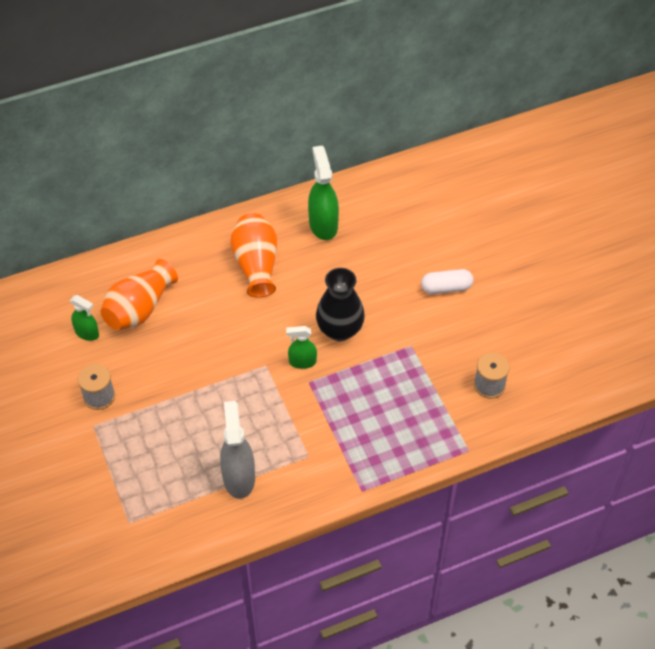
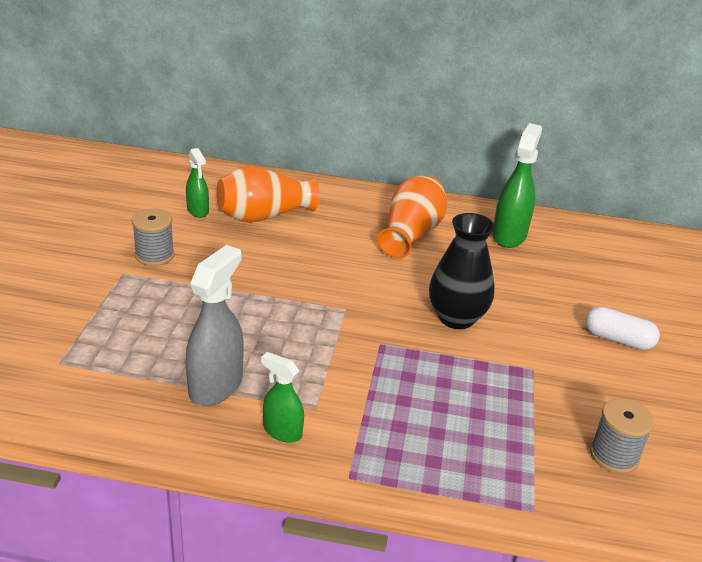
camera: 30 degrees right, 20 degrees down
green spray bottle [286,326,317,369] -> green spray bottle moved to [261,352,304,443]

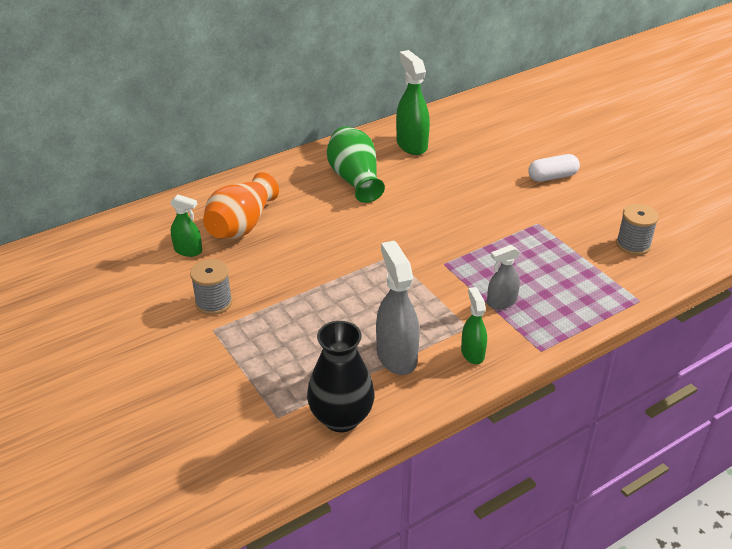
camera: 40 degrees left, 5 degrees up
green spray bottle [261,352,304,443] -> green spray bottle turned 90 degrees clockwise [461,287,487,364]
orange vase [377,176,447,258] -> green vase [327,126,385,203]
black vase [429,213,495,329] -> black vase moved to [307,321,375,432]
none -> grey spray bottle [487,245,520,309]

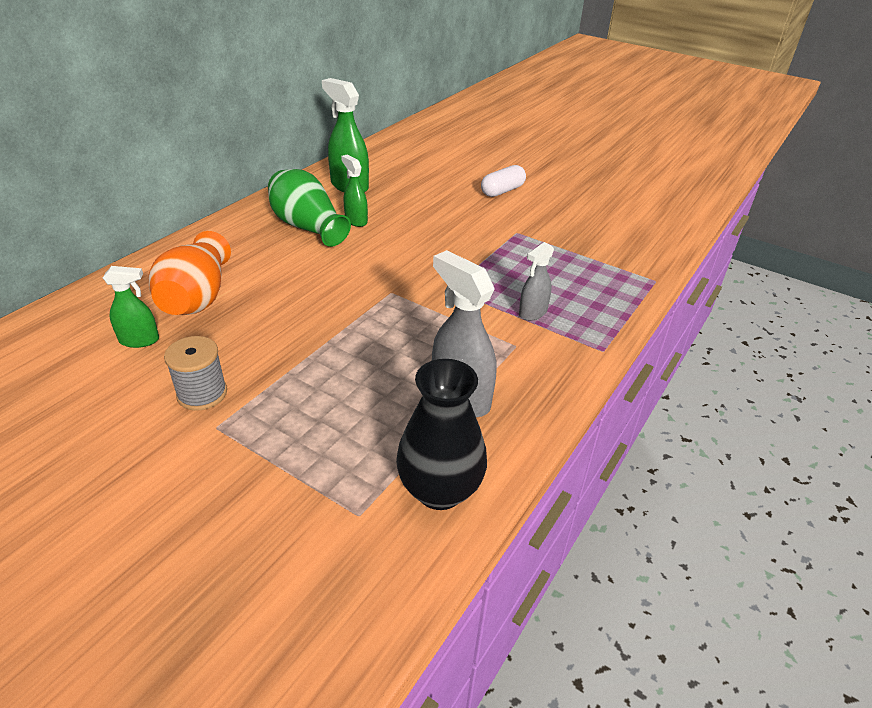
camera: 25 degrees left, 0 degrees up
green spray bottle [461,287,487,364] -> green spray bottle moved to [341,154,368,227]
grey spool [616,204,659,255] -> none

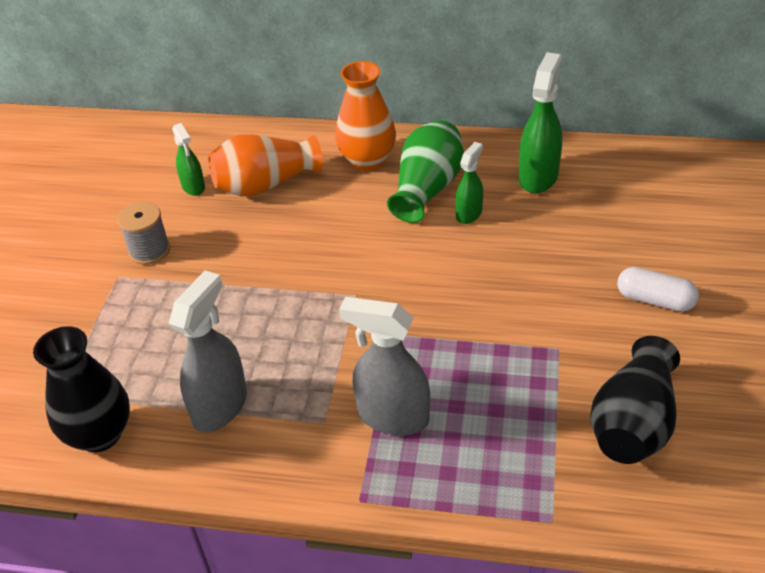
camera: 70 degrees right, 5 degrees up
grey spray bottle [519,242,554,321] -> grey spray bottle [339,297,430,435], size x1.70
none -> orange vase [335,61,396,171]
none -> black vase [590,336,680,464]

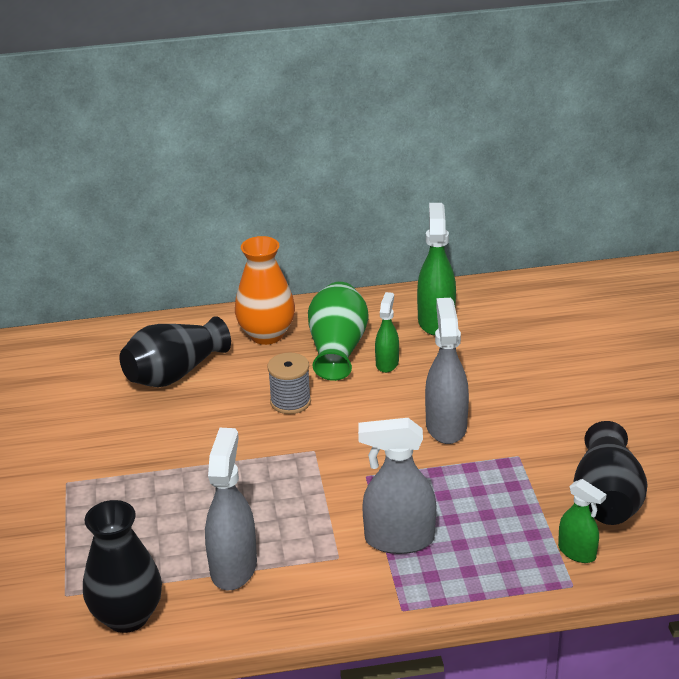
camera: 20 degrees left, 10 degrees down
grey spool [117,202,170,265] -> grey spool moved to [267,352,311,414]
green spray bottle [172,123,205,196] -> green spray bottle moved to [558,479,607,563]
orange vase [208,134,323,196] -> black vase [120,316,231,387]
white capsule [617,267,699,312] -> none
none -> grey spray bottle [425,298,469,444]

